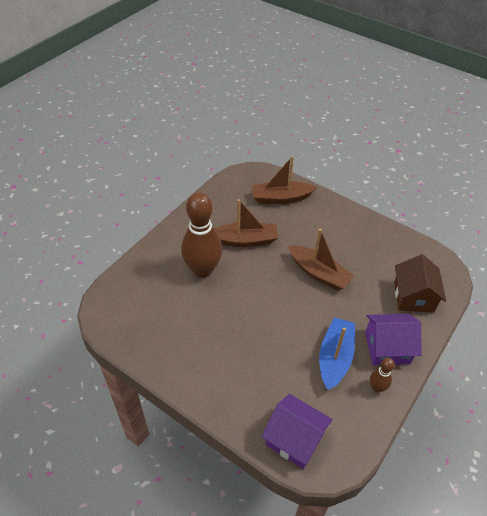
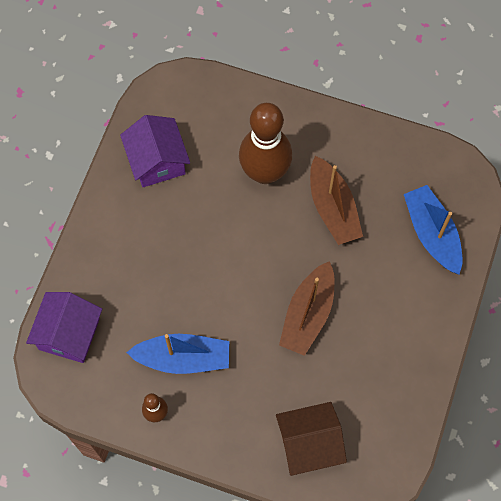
camera: 75 degrees right, 20 degrees up
brown boat [251,156,317,204] -> blue boat [404,185,462,275]
purple house [365,314,421,365] -> purple house moved to [120,115,190,187]

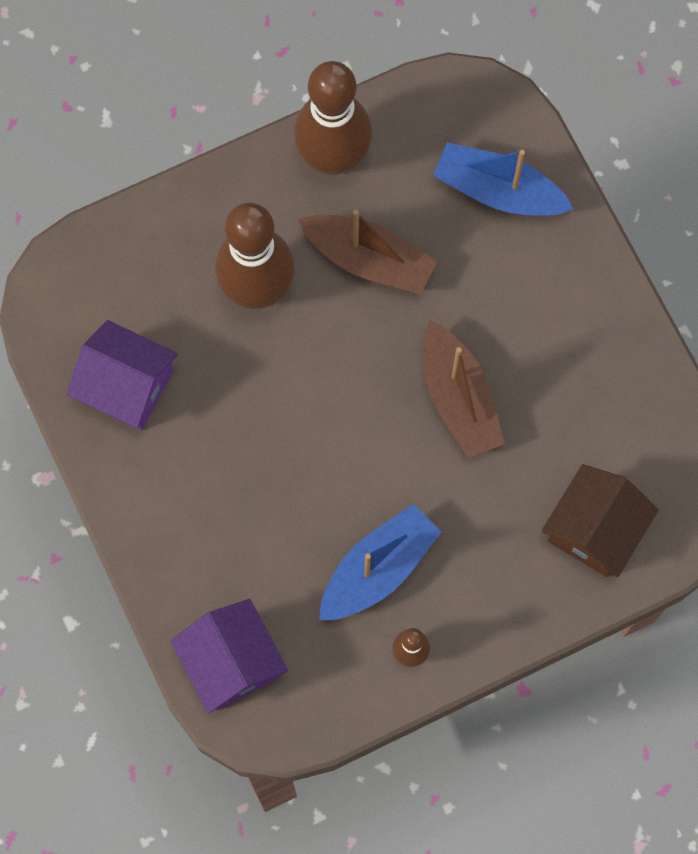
camera: 45 degrees left, 5 degrees up
none -> brown bowling pin [294,61,372,175]

